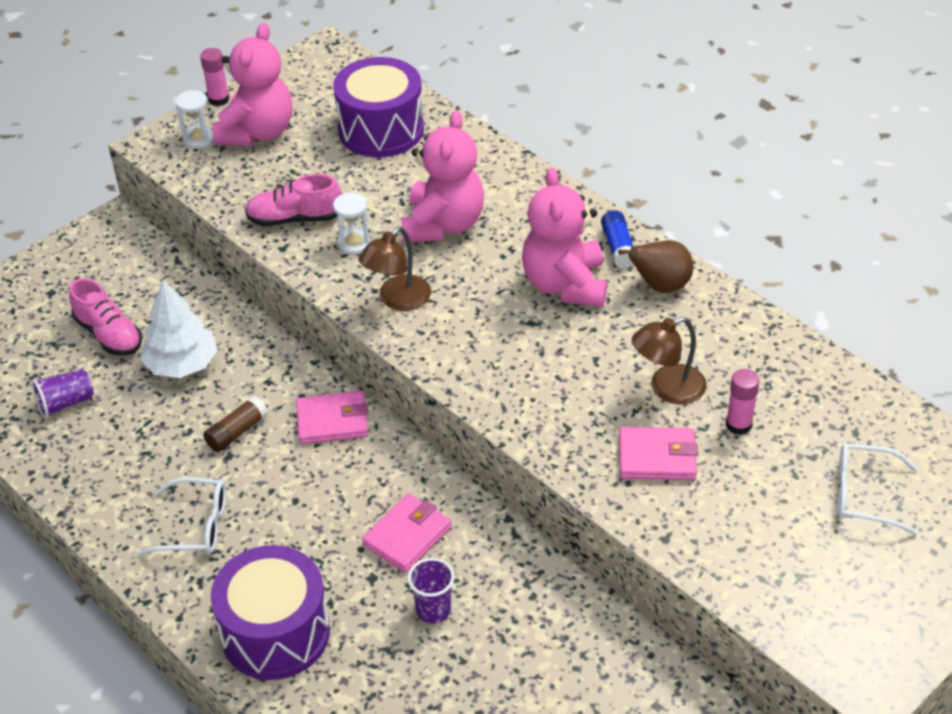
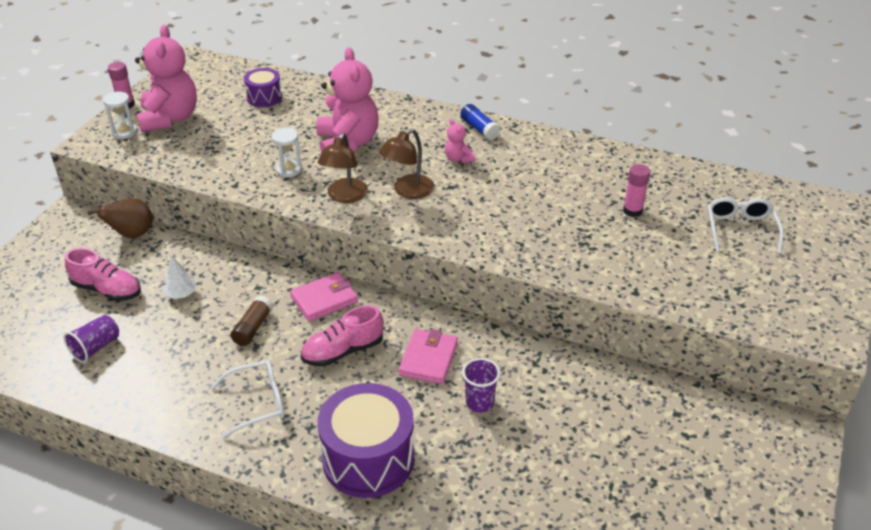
camera: 25 degrees left, 5 degrees down
white tree [140,280,218,378] -> white tree [163,256,196,299], size x0.52
pink shoe [245,174,342,227] -> pink shoe moved to [301,305,384,367]
purple drum [333,57,424,157] -> purple drum [244,68,282,107], size x0.54
pink teddy bear [522,167,607,307] -> pink teddy bear [445,119,475,163], size x0.44
brown pear [618,240,693,293] -> brown pear moved to [88,198,153,238]
pink wallet [619,427,698,480] -> none
brown lamp [632,317,707,404] -> brown lamp moved to [379,129,435,199]
white glasses [837,443,918,535] -> white glasses turned 105 degrees clockwise [708,198,784,254]

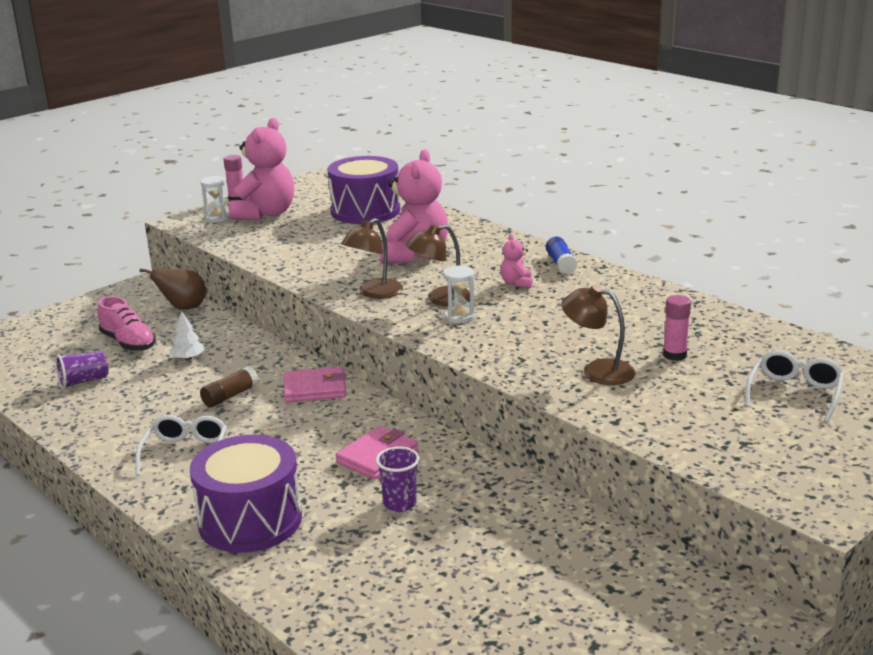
camera: 25 degrees right, 15 degrees down
white glasses [210,360,285,439] -> white glasses turned 90 degrees counterclockwise [135,415,227,476]
purple drum [244,68,282,107] -> purple drum [328,156,400,224], size x1.87
white hourglass [271,128,302,177] -> white hourglass moved to [443,265,475,323]
pink shoe [301,305,384,367] -> none
none -> brown lamp [561,285,636,385]

